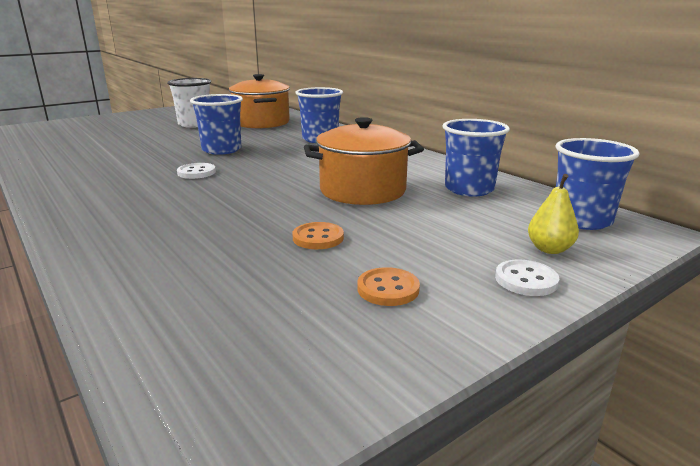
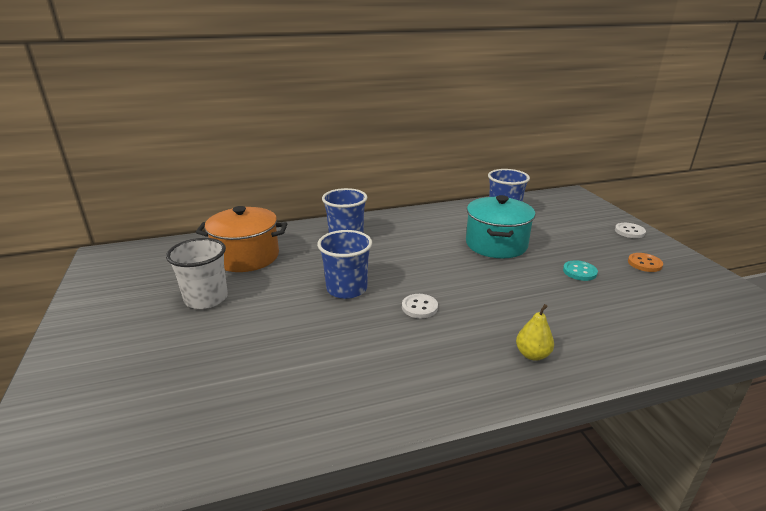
camera: 70 degrees left, 5 degrees up
orange button [293,222,344,249] -> turquoise button [563,260,598,281]
orange pot [304,117,424,205] -> turquoise pot [466,195,535,258]
yellow pear [528,174,579,254] -> yellow pear moved to [516,304,554,361]
blue cup [555,138,640,230] -> none

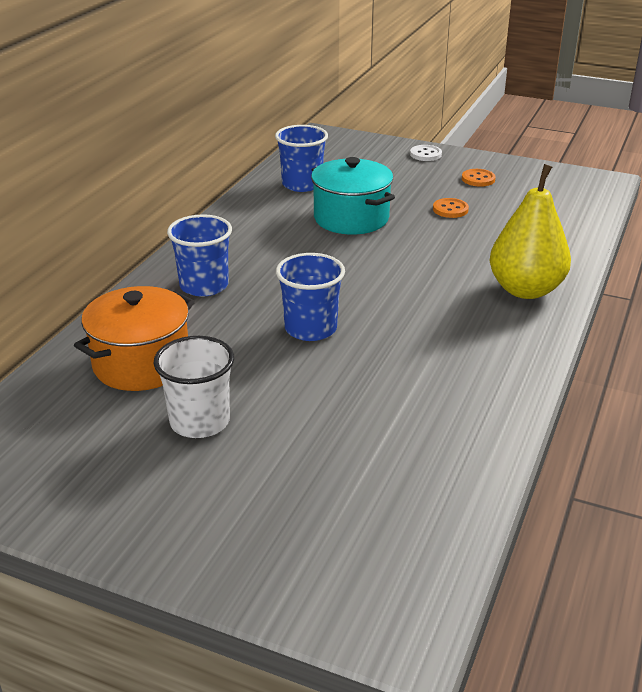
camera: 50 degrees left, 5 degrees up
white button [402,294,438,318] -> none
yellow pear [516,304,554,361] -> yellow pear [489,164,571,299], size x2.18
turquoise button [563,260,598,281] -> orange button [433,198,469,218]

